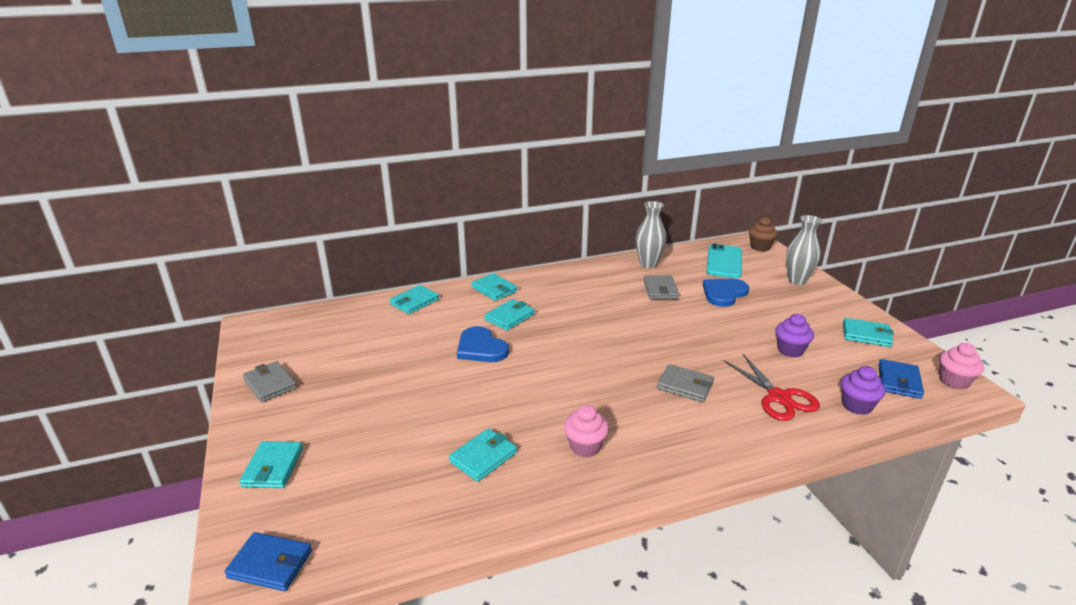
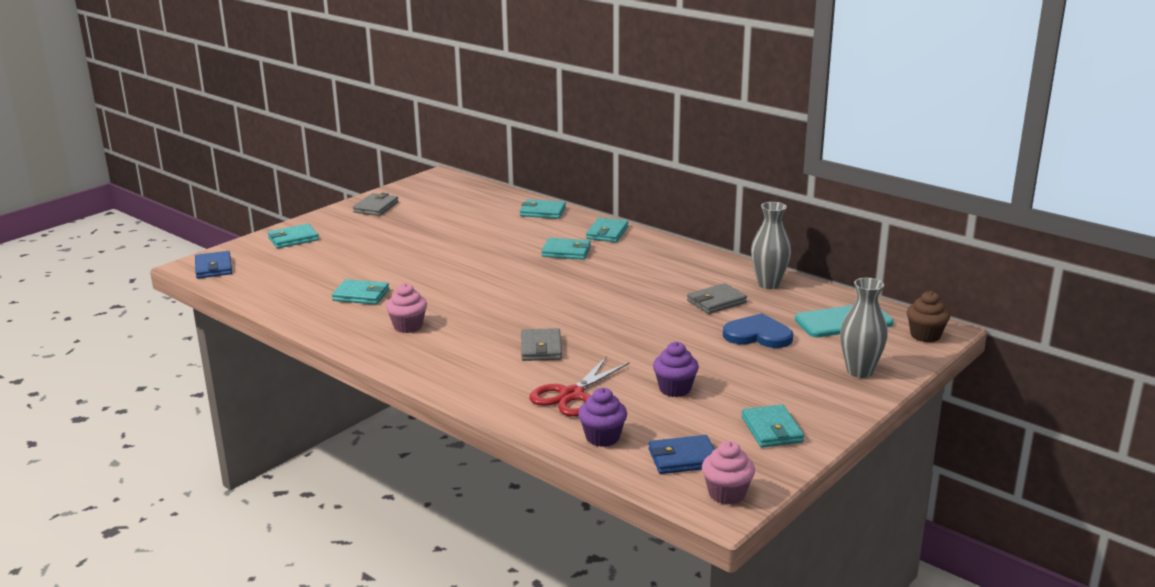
camera: 60 degrees right, 5 degrees down
blue heart [457,326,509,362] -> none

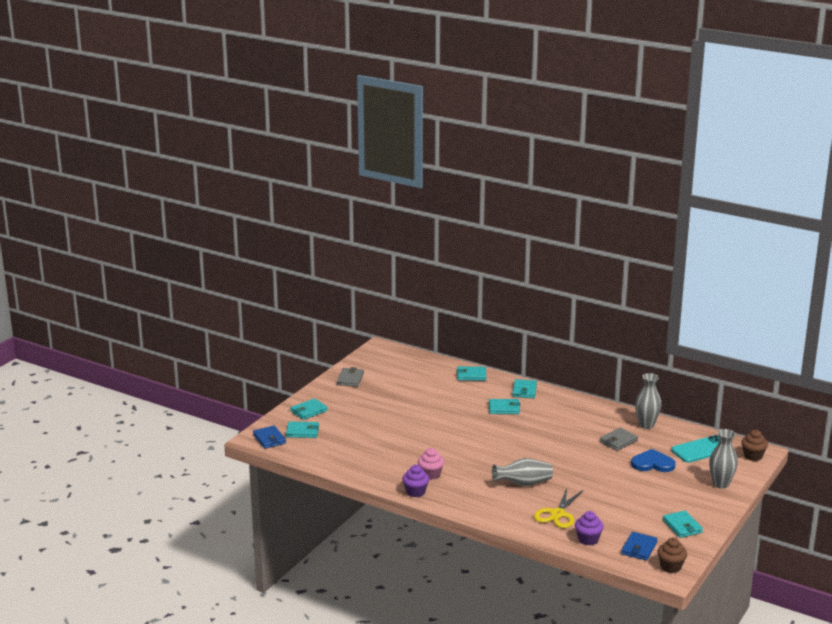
camera: 10 degrees left, 0 degrees up
turquoise wallet [332,279,389,304] -> turquoise wallet moved to [286,422,319,438]
grey wallet [521,328,562,361] -> grey vase [492,458,553,486]
red scissors [530,356,630,417] -> yellow scissors [534,488,583,528]
blue wallet [649,435,715,474] -> blue wallet turned 45 degrees counterclockwise [621,532,657,561]
purple cupcake [653,342,699,397] -> purple cupcake moved to [402,465,429,497]
pink cupcake [702,441,755,505] -> brown cupcake [657,538,687,573]

